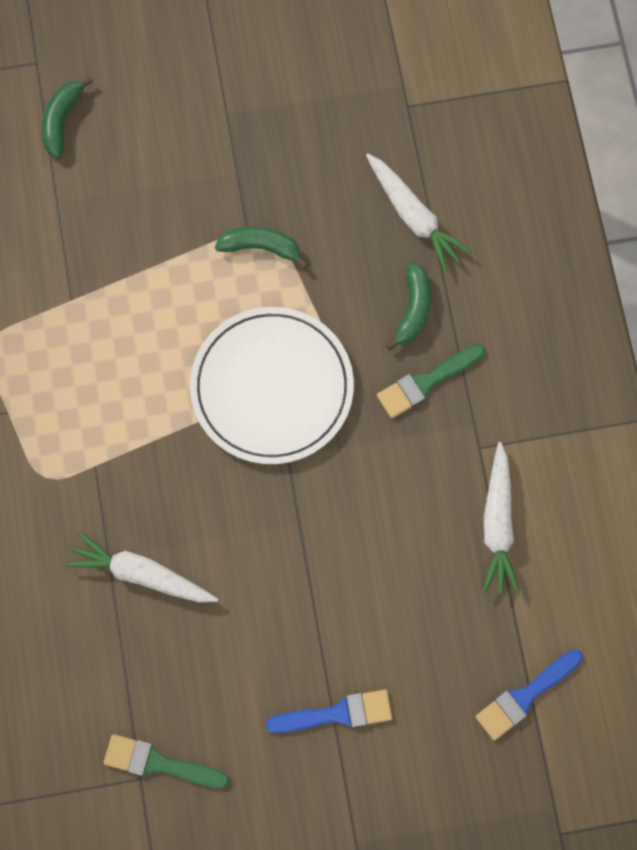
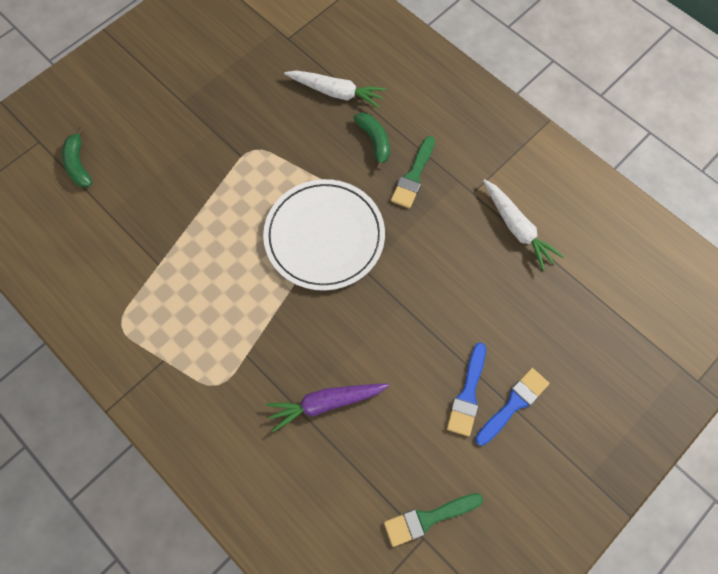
camera: 35 degrees left, 5 degrees down
white carrot [65,532,218,602] -> purple carrot [266,384,389,432]
green banana [215,226,308,269] -> none
blue brush [475,649,583,741] -> blue brush moved to [447,343,486,436]

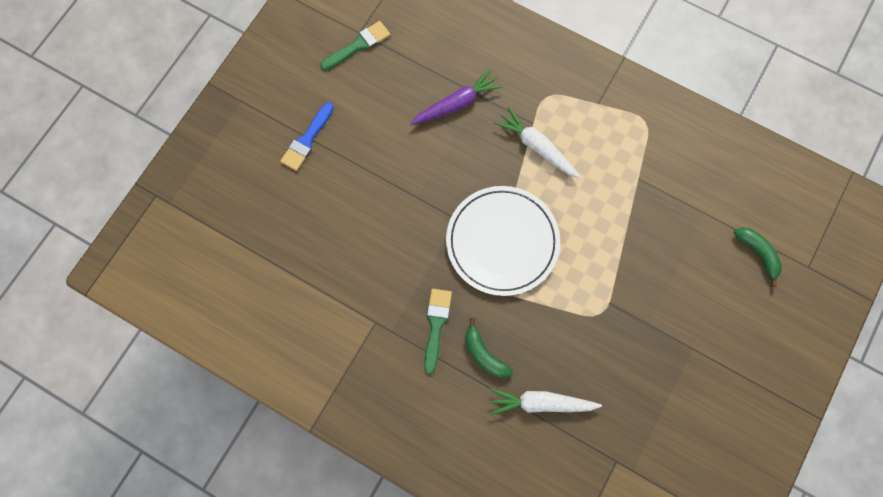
camera: 165 degrees right, 5 degrees up
blue brush [447,343,486,436] -> none
white carrot [483,179,564,271] -> white carrot moved to [494,107,581,178]

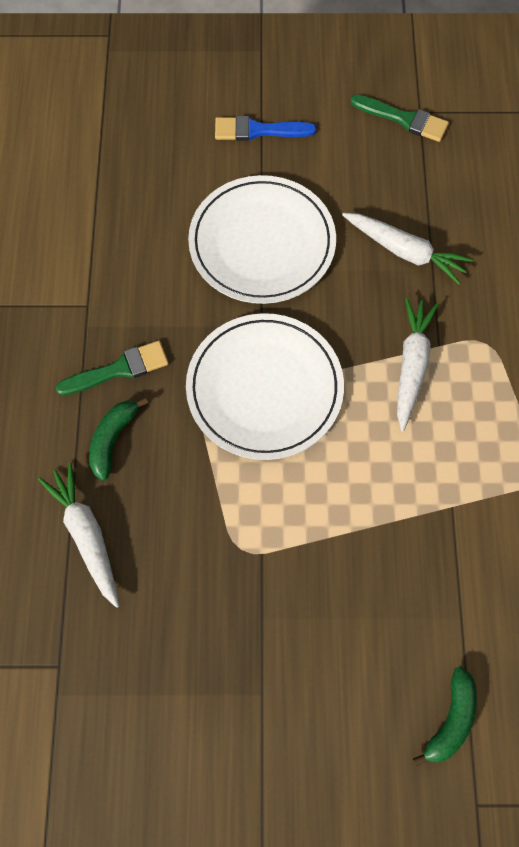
camera: 60 degrees right, 5 degrees down
purple carrot [410,69,503,125] -> white carrot [342,213,473,284]
none -> white plate [188,175,336,304]

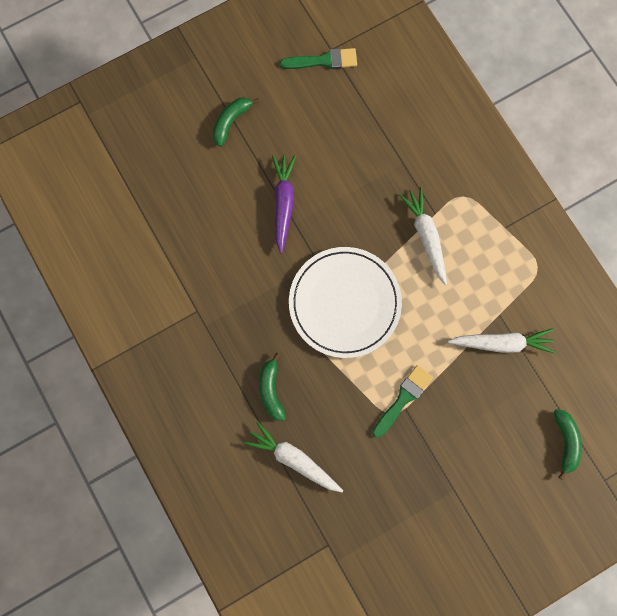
camera: 30 degrees left, 10 degrees up
green brush [56,341,169,395] -> green brush moved to [372,365,433,438]
white plate [188,175,336,304] -> purple carrot [272,155,296,254]
blue brush [215,116,316,141] -> green banana [213,97,259,147]
white carrot [342,213,473,284] -> white carrot moved to [448,328,555,353]

